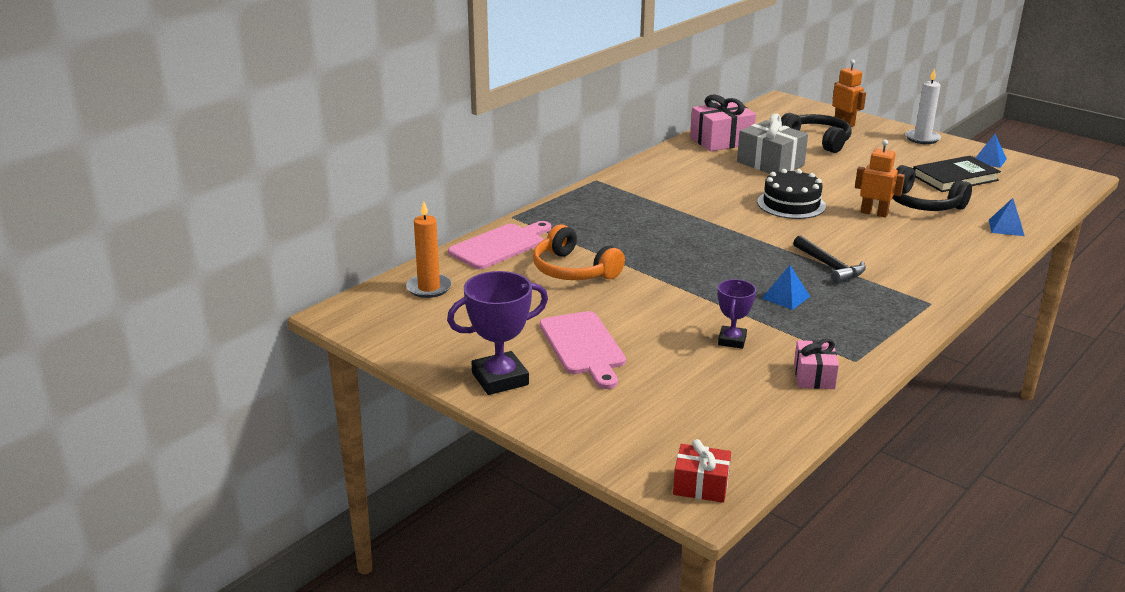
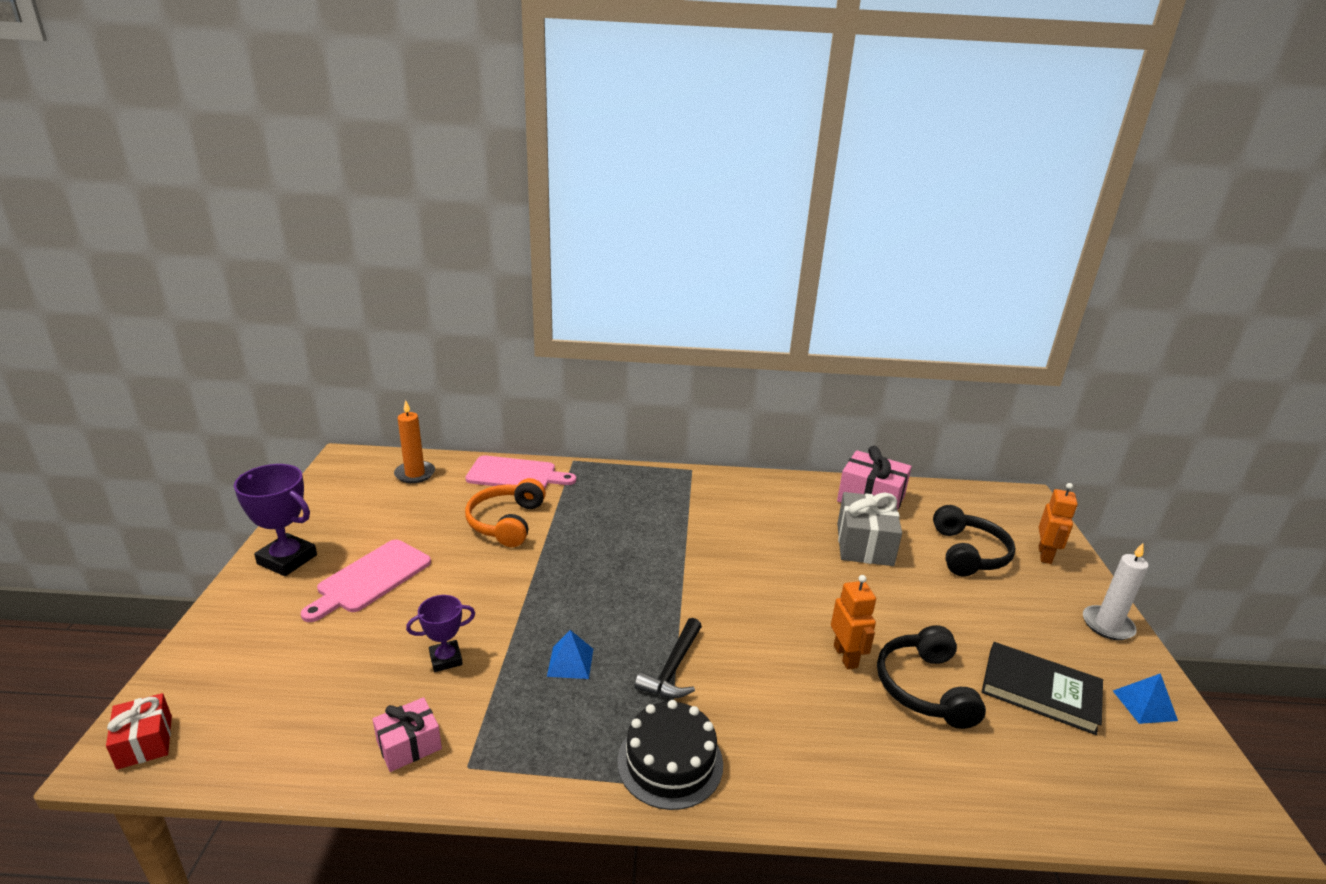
camera: 50 degrees right, 0 degrees up
black cake [757,169,826,219] -> black cake moved to [617,700,723,810]
blue pyramid [989,198,1025,236] -> none

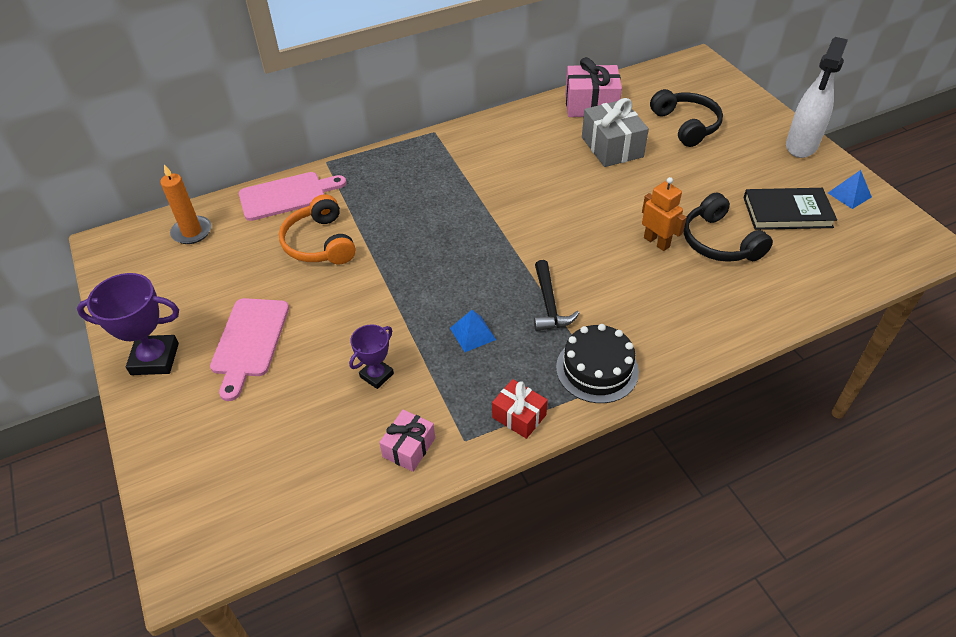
camera: 25 degrees left, 20 degrees up
red gift [106,693,172,770] -> red gift moved to [492,379,548,439]
orange robot [1038,483,1078,564] -> none
white candle [1083,543,1149,640] -> white spray bottle [786,37,848,158]

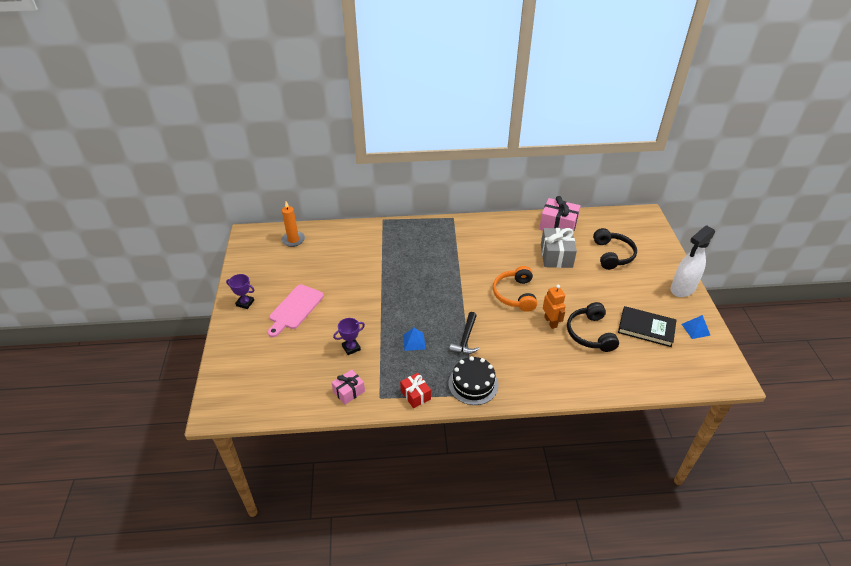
camera: 20 degrees right, 5 degrees down
purple trophy [77,273,179,375] -> purple trophy [226,274,254,309], size x0.60
pink cutting board [239,172,346,221] -> none
orange headphones [279,194,356,264] -> orange headphones moved to [493,266,537,312]

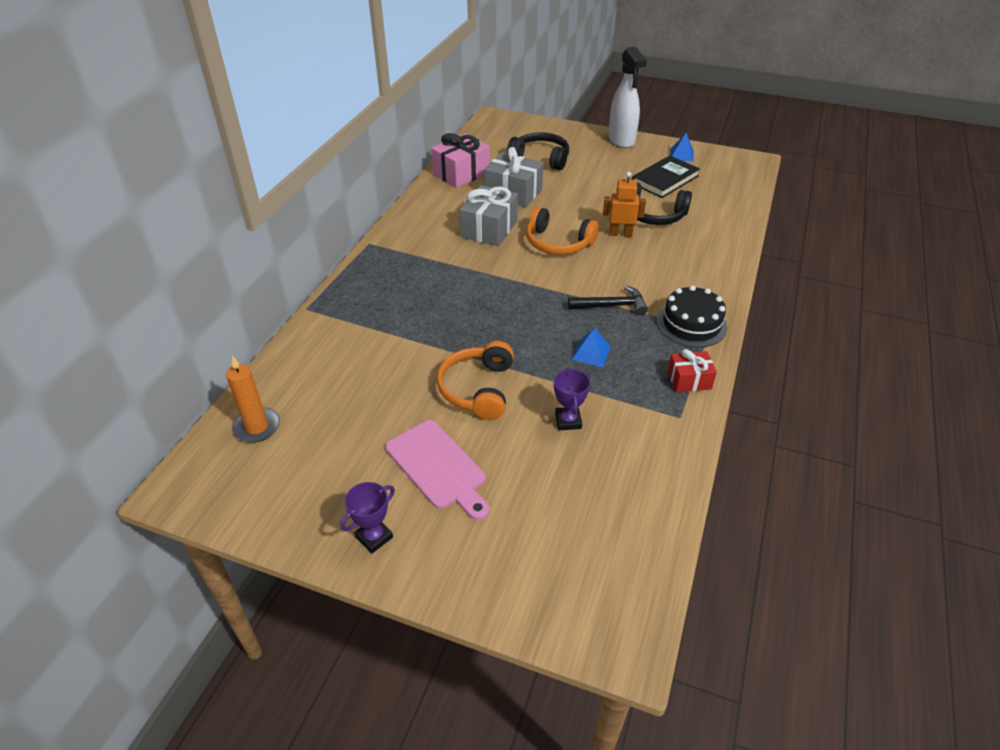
camera: 65 degrees left, 0 degrees up
pink gift [331,370,365,405] -> none
black hammer [449,312,479,354] -> black hammer turned 45 degrees counterclockwise [568,286,648,315]
none -> orange headphones [437,341,514,420]
none -> grey gift [460,185,518,246]

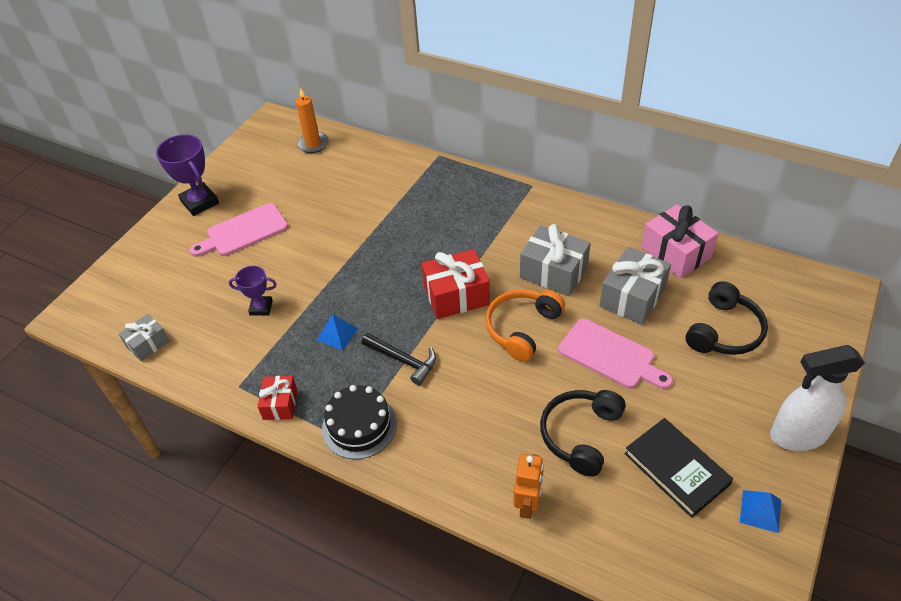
camera: 100 degrees right, 5 degrees up
purple trophy [340,482,395,553] -> purple trophy [156,134,219,216], size x1.66
orange headphones [437,341,514,420] -> none
black hammer [568,286,648,315] -> black hammer turned 60 degrees counterclockwise [362,333,436,385]
orange robot [603,172,646,237] -> orange robot moved to [514,454,544,519]
none -> grey gift [119,314,169,361]
none -> red gift [422,249,490,319]
none -> pink cutting board [558,318,673,389]

